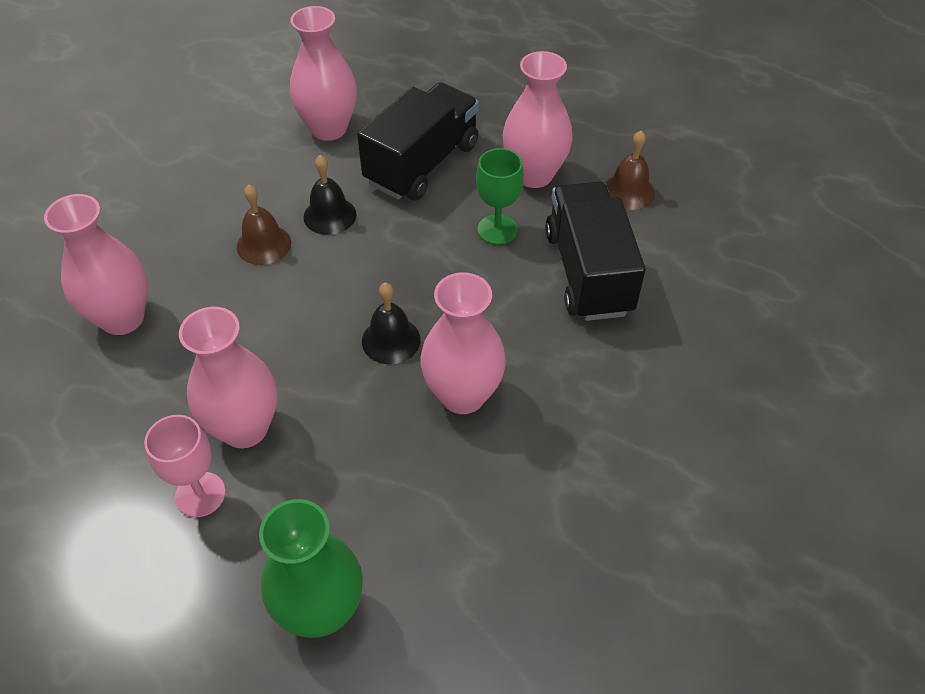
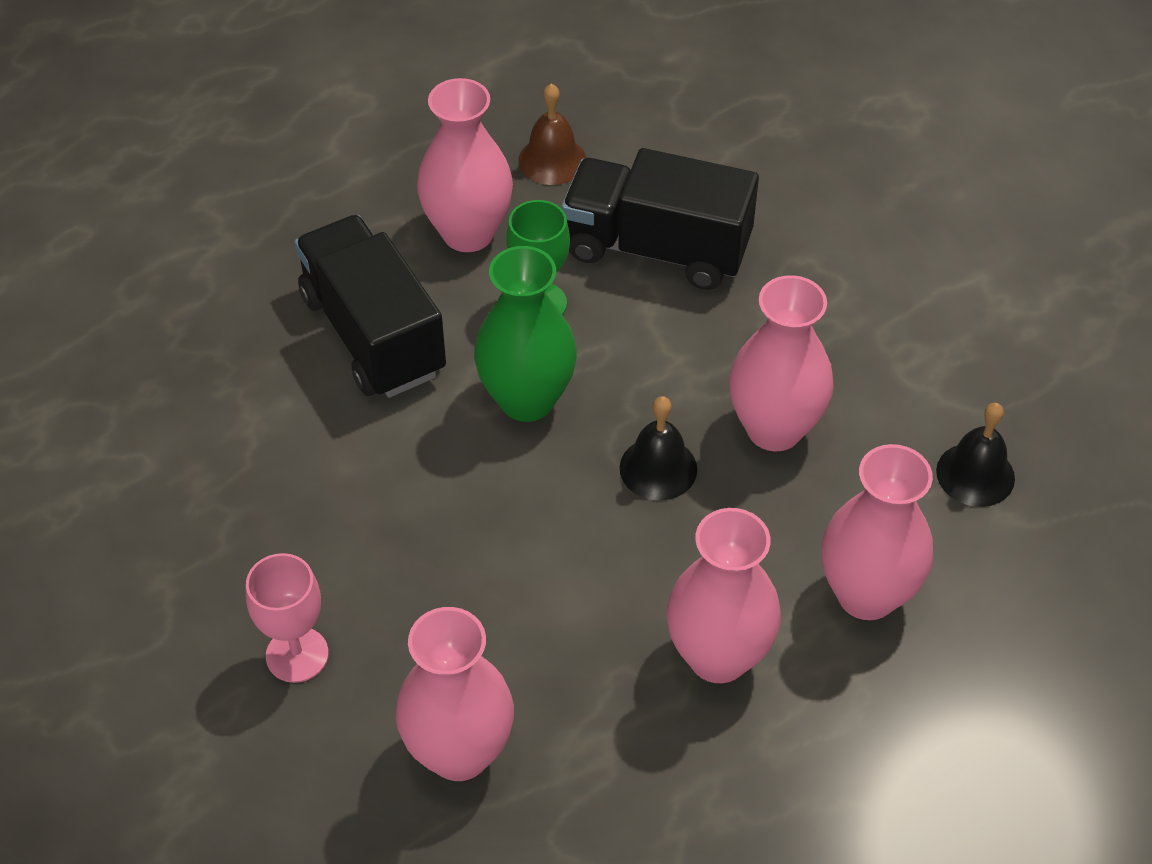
camera: 65 degrees left, 0 degrees up
pink goblet [144,415,226,517] -> pink goblet moved to [246,553,329,683]
brown bell [237,185,291,265] -> none
green vase [259,499,363,638] -> green vase moved to [474,246,577,422]
pink vase [290,6,357,141] -> pink vase moved to [821,444,933,620]
black bell [304,155,356,235] -> black bell moved to [936,403,1015,507]

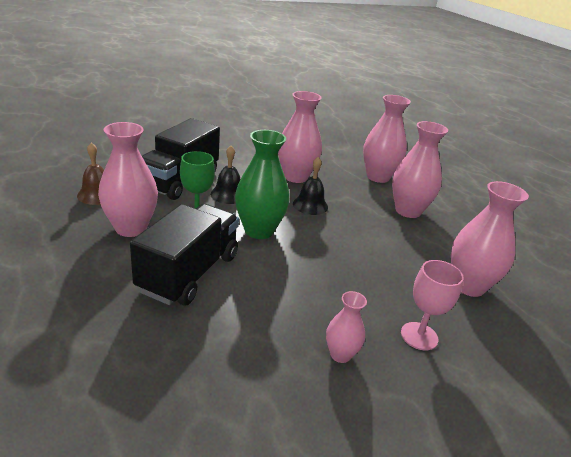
camera: 85 degrees left, 20 degrees down
black truck [294,215,446,398] -> black truck turned 135 degrees clockwise [130,204,239,306]
black bell [936,403,1015,507] -> black bell moved to [210,146,241,204]
none -> pink vase [326,291,367,363]

